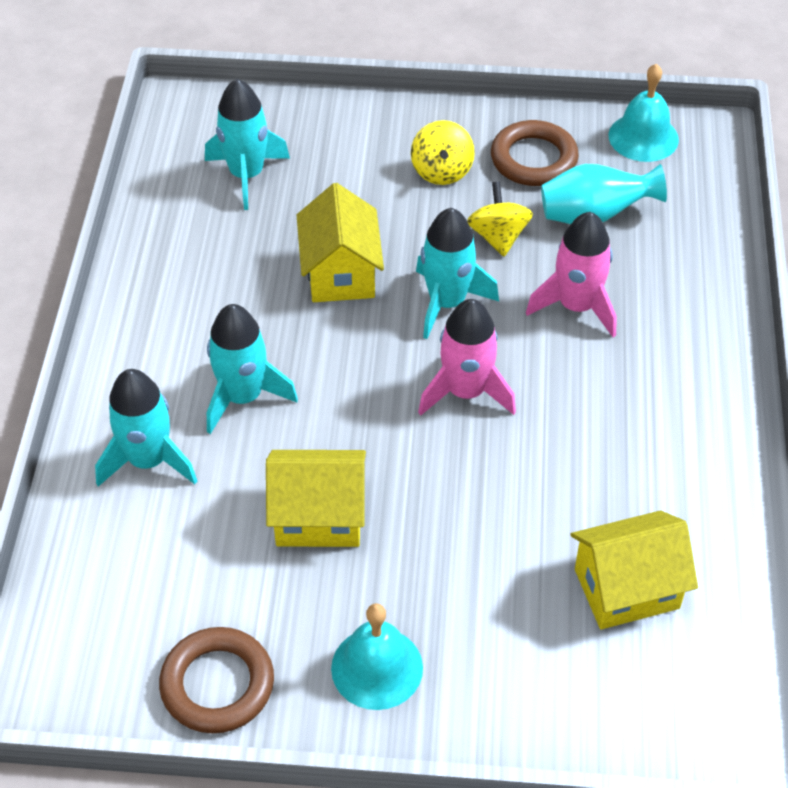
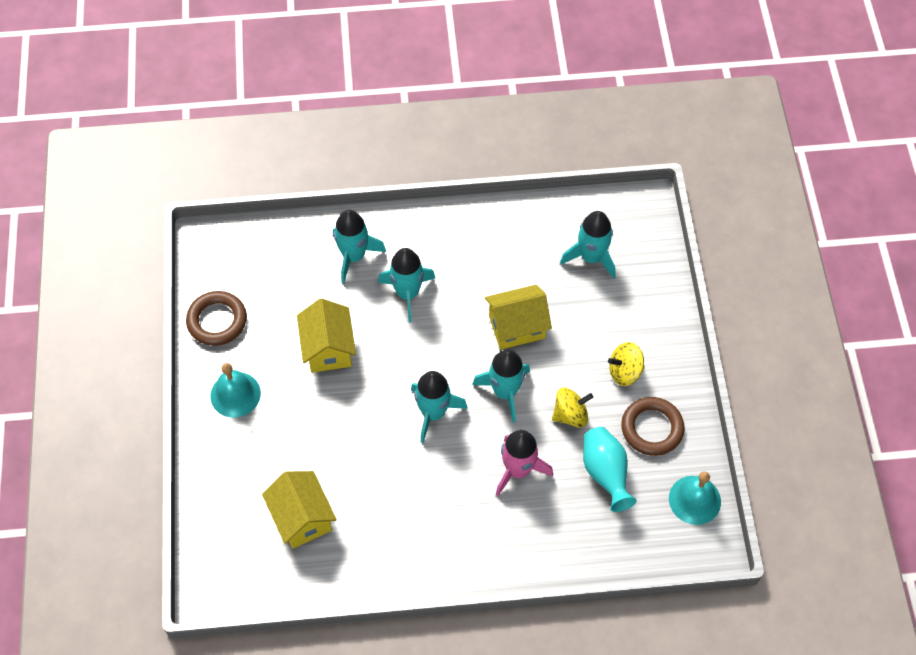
camera: 80 degrees right, 10 degrees up
pink rocket [418,299,516,416] -> turquoise rocket [411,371,468,443]

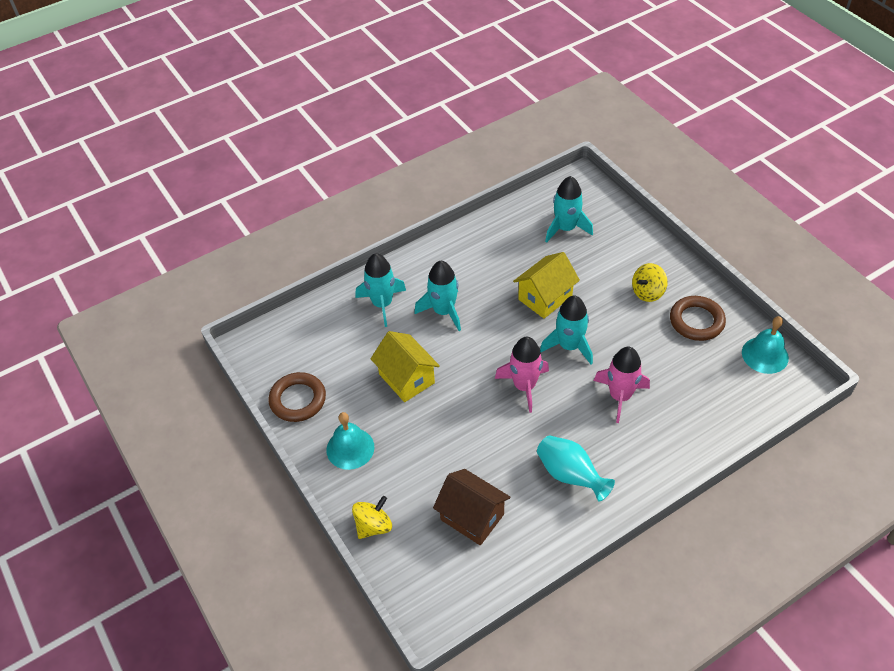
camera: 25 degrees left, 10 degrees down
yellow house [262,471,337,549] -> brown house [433,469,511,545]
turquoise rocket [411,371,468,443] -> pink rocket [495,337,549,413]
yellow spinning top [552,387,593,428] -> yellow spinning top moved to [352,496,392,539]
turquoise vase [583,427,637,512] -> turquoise vase moved to [537,435,615,501]

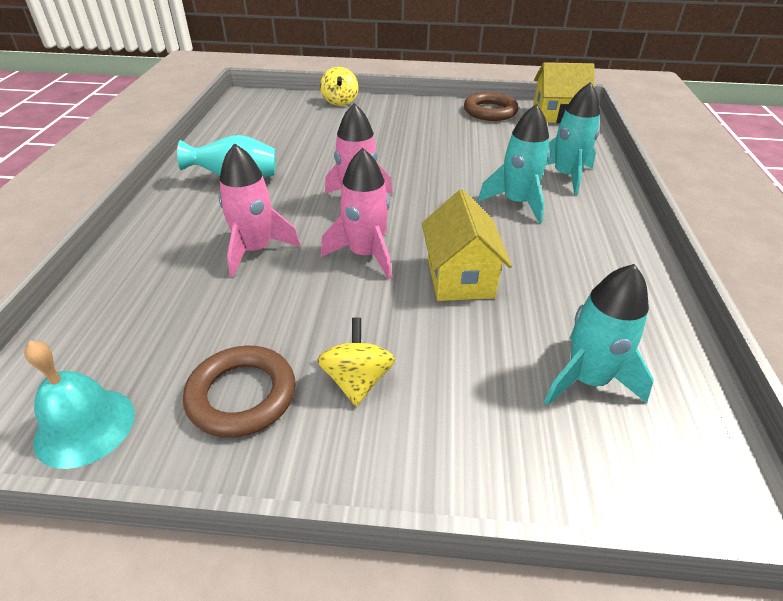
camera: 125 degrees right, 10 degrees down
turquoise bell [326,412,374,470] -> none
yellow house [371,331,440,402] -> yellow house moved to [533,62,595,123]
brown house [433,469,511,545] -> none
turquoise rocket [540,296,593,365] -> pink rocket [321,148,392,280]

